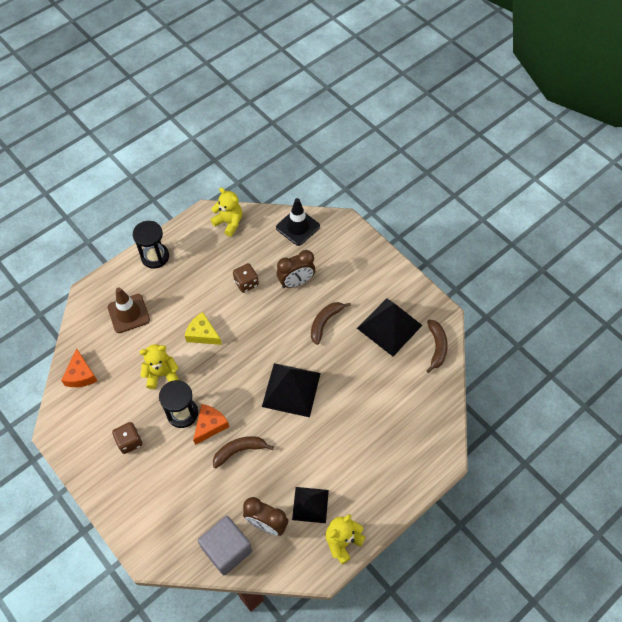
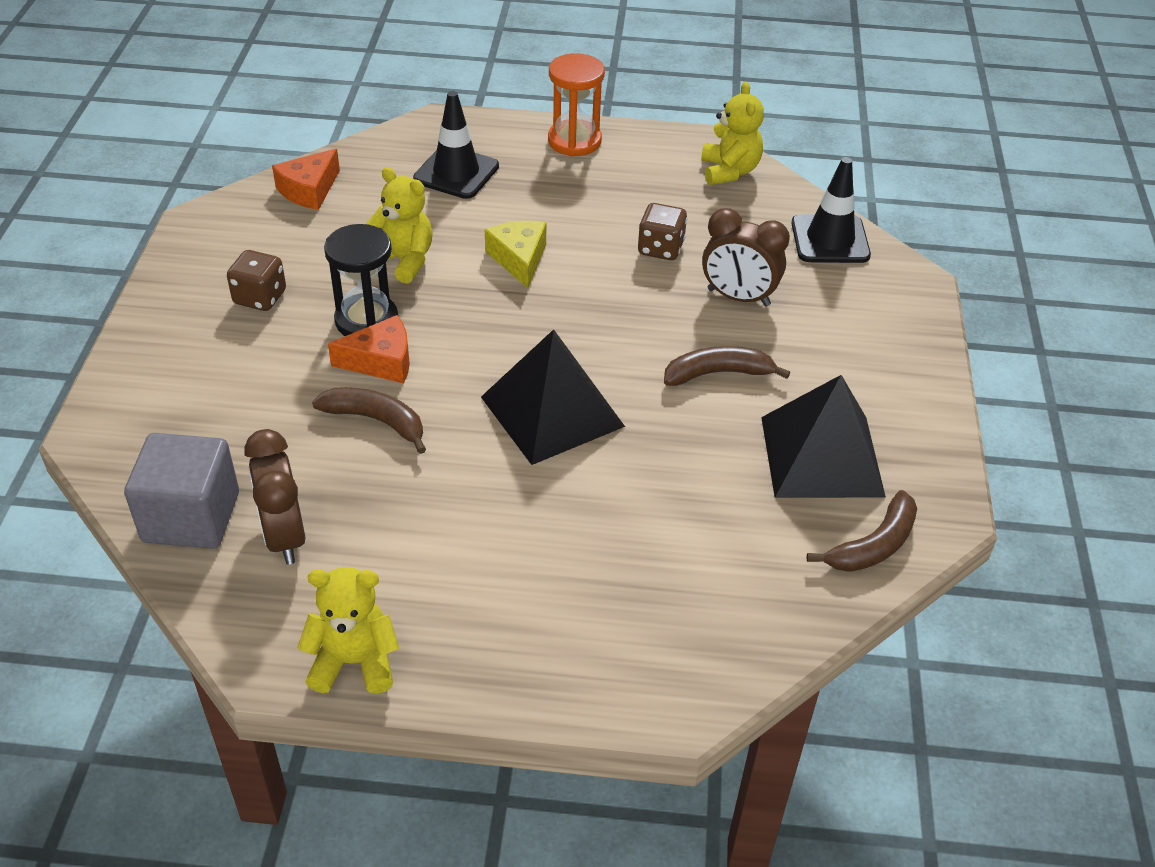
camera: 45 degrees right, 15 degrees down
brown traffic cone [107,287,150,333] -> black traffic cone [413,91,499,199]
black hourglass [133,221,169,269] -> orange hourglass [548,53,605,157]
black pyramid [292,487,329,523] -> none

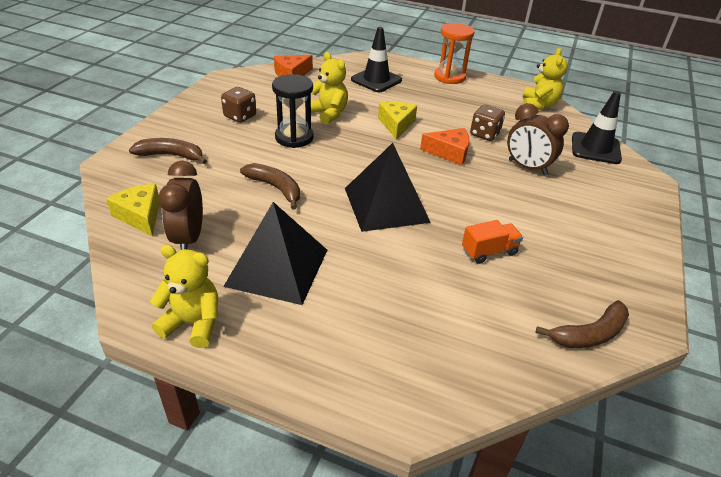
camera: 15 degrees right, 5 degrees down
grey cube [124,433,239,549] -> yellow cheese [106,184,159,236]
orange cheese [328,315,410,383] -> orange cheese moved to [420,128,469,165]
brown banana [664,346,790,386] -> brown banana moved to [129,138,207,164]
black pyramid [761,375,886,498] -> black pyramid moved to [223,202,327,305]
none -> orange truck [462,220,523,264]

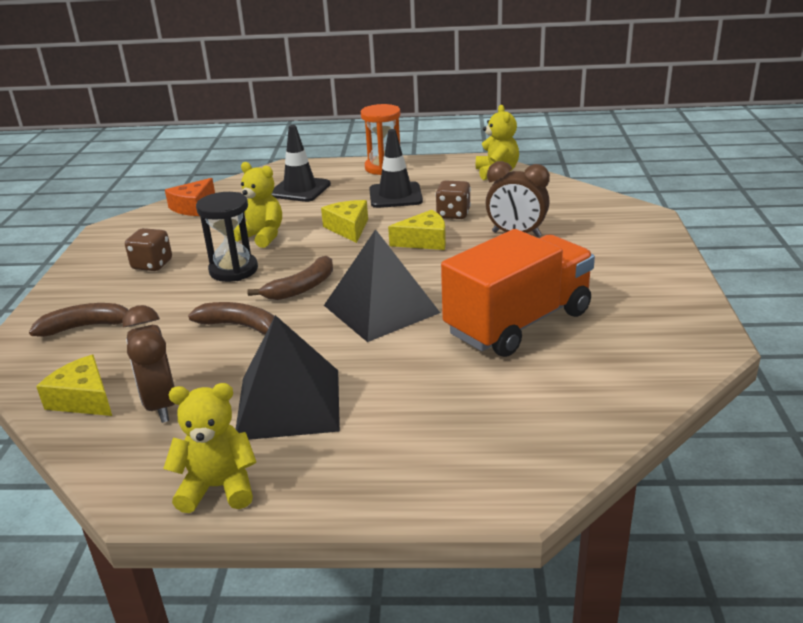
camera: 15 degrees left, 10 degrees down
orange cheese [420,128,469,165] -> yellow cheese [388,210,446,250]
orange truck [462,220,523,264] -> orange truck [441,229,595,357], size x2.36
brown banana [536,300,629,348] -> brown banana moved to [247,256,333,300]
black traffic cone [572,91,622,164] -> black traffic cone moved to [369,129,423,208]

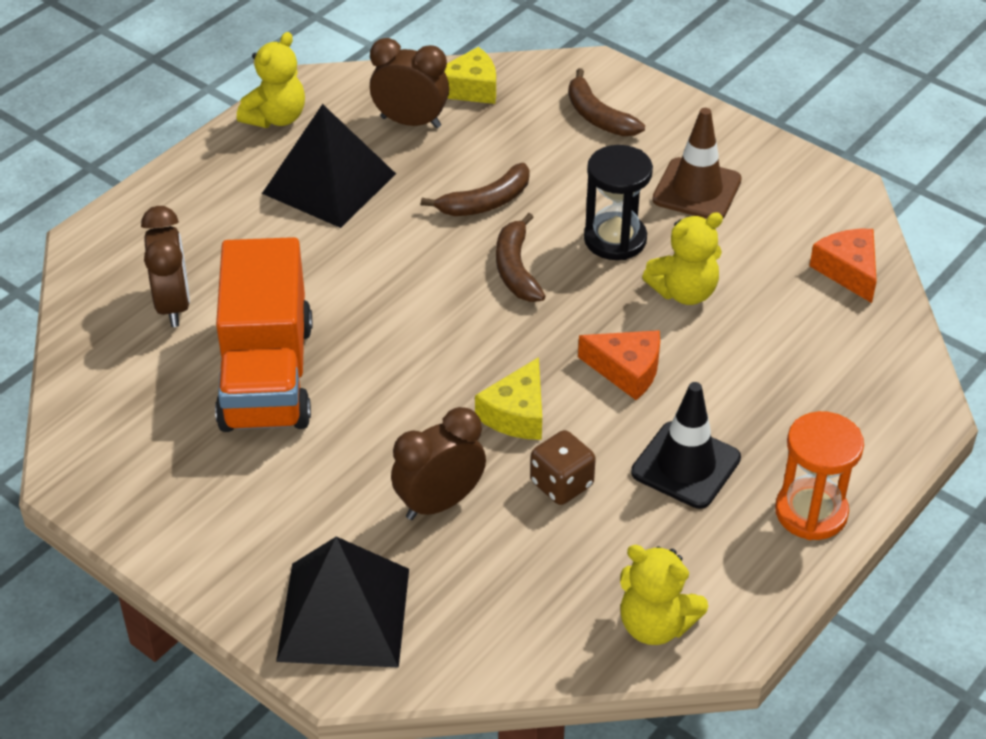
camera: 125 degrees right, 15 degrees up
brown banana [29,303,128,337] -> brown banana turned 120 degrees clockwise [569,68,645,136]
brown dice [125,228,172,271] -> brown traffic cone [652,108,742,219]
black traffic cone [271,125,331,202] -> none
yellow cheese [321,200,368,243] -> orange cheese [578,330,660,400]
black pyramid [324,229,440,342] -> black pyramid moved to [276,536,409,668]
none -> brown clock [141,206,190,327]

